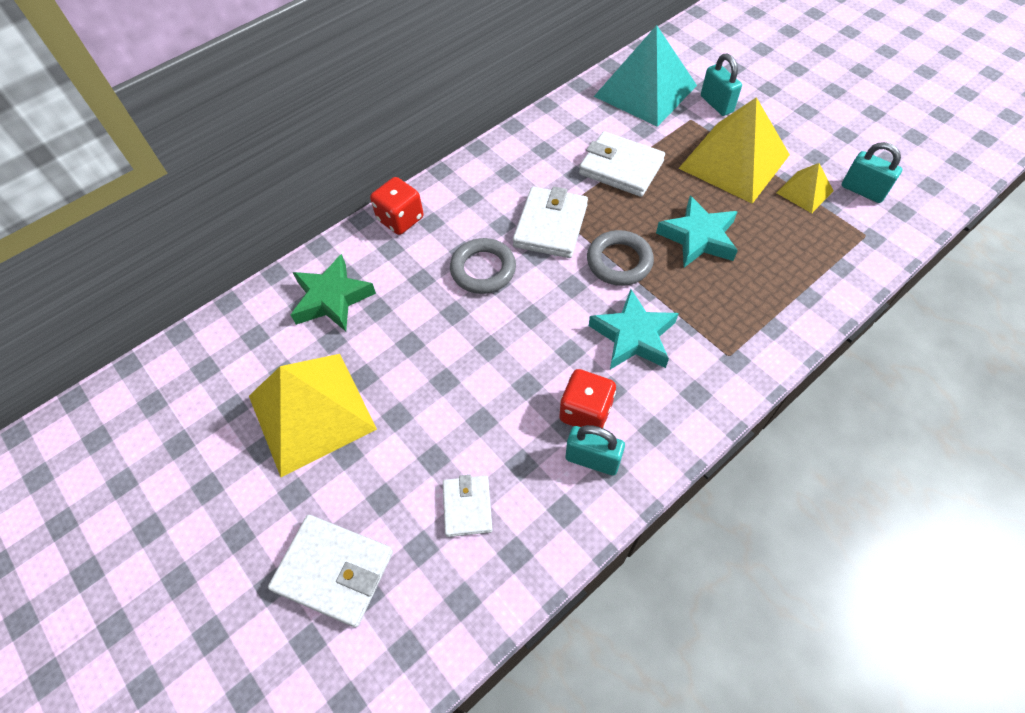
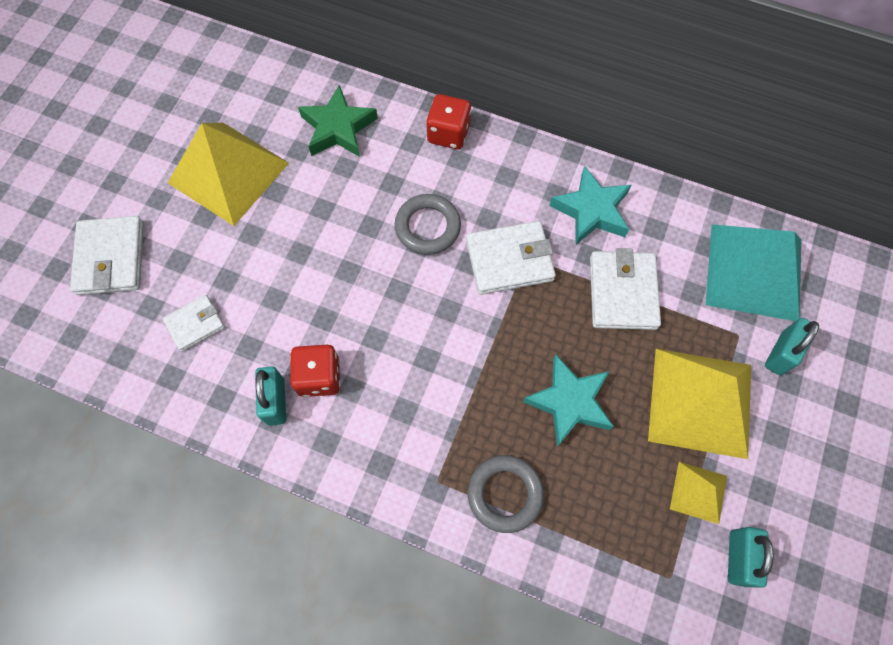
camera: 60 degrees right, 10 degrees up
grey ring [587,230,654,286] -> grey ring moved to [468,455,544,533]
turquoise star [589,289,679,370] -> turquoise star moved to [549,166,631,245]

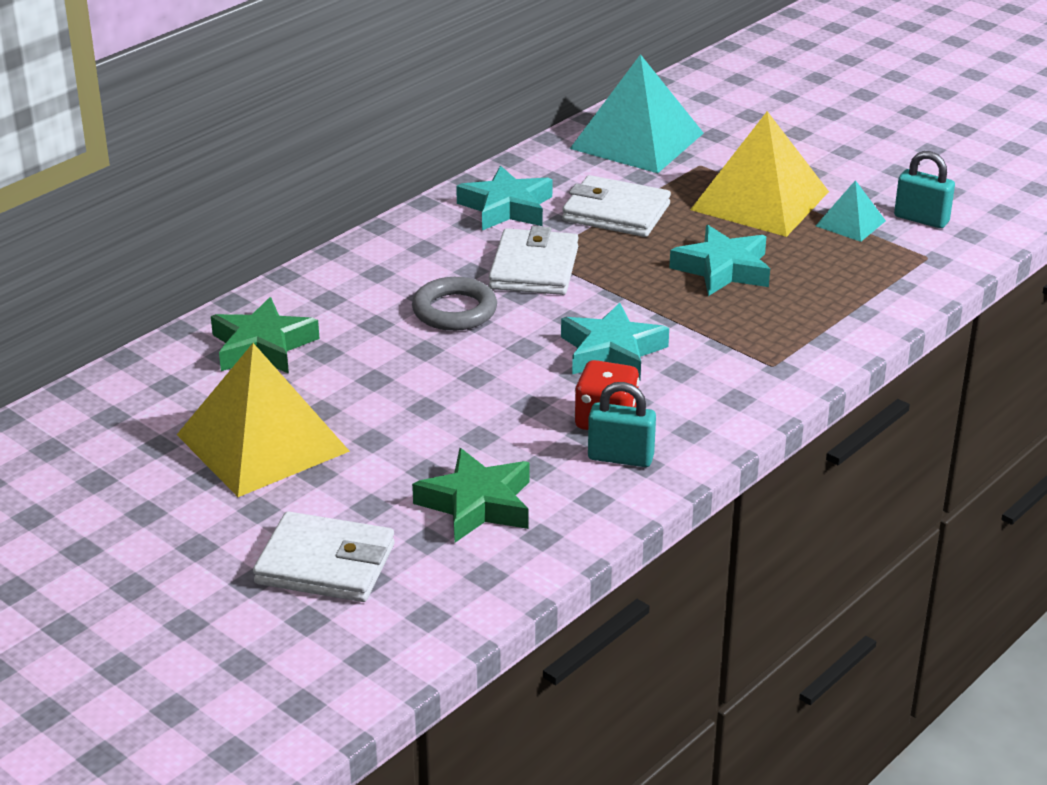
camera: 70 degrees left, 35 degrees down
white wallet [163,295,225,352] -> green star [412,448,530,542]
red dice [426,94,471,149] -> none
grey ring [468,455,544,533] -> none
yellow pyramid [670,462,727,524] -> turquoise pyramid [816,180,886,242]
turquoise padlock [765,318,819,375] -> none
none -> turquoise star [561,302,669,380]

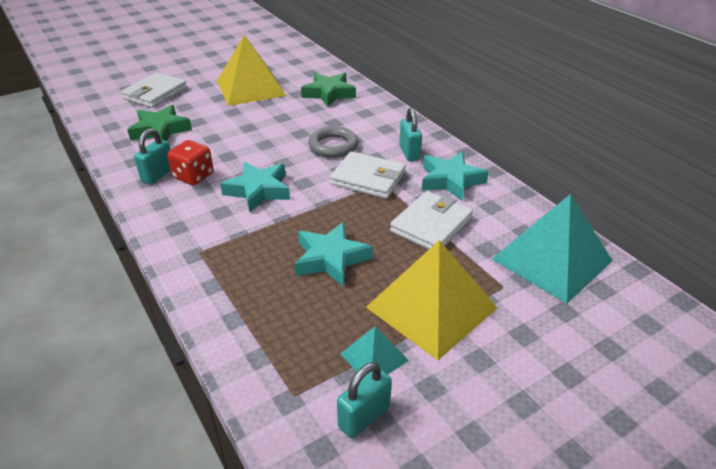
camera: 105 degrees right, 5 degrees up
none -> turquoise padlock [399,107,422,161]

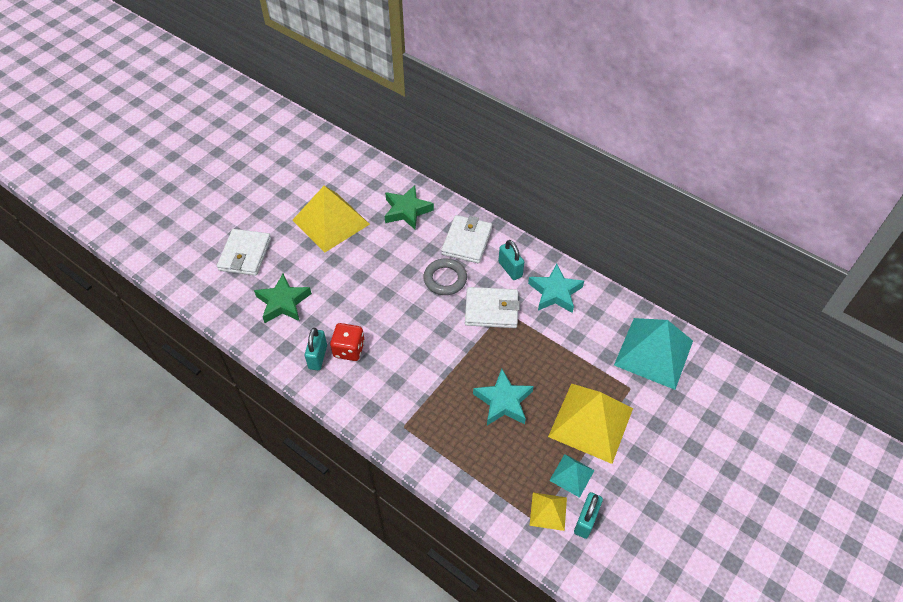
camera: 20 degrees left, 15 degrees up
turquoise star [220,162,290,212] -> none
white wallet [390,191,473,249] -> white wallet moved to [441,215,492,263]
none -> yellow pyramid [530,493,567,531]

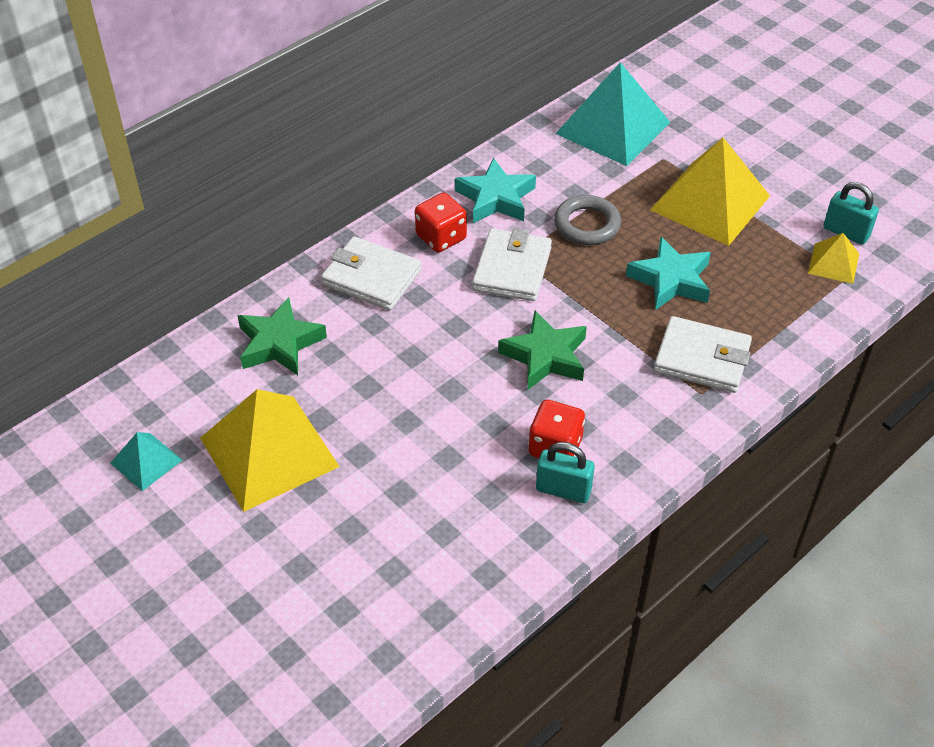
camera: 80 degrees left, 5 degrees down
white wallet [217,229,271,276] -> white wallet moved to [654,316,752,393]
green star [254,274,312,323] -> green star moved to [498,310,587,390]
grey ring [423,258,467,295] -> grey ring moved to [554,195,621,245]
turquoise padlock [498,240,524,280] -> red dice [415,193,467,252]
turquoise pyramid [549,454,595,498] -> turquoise pyramid moved to [110,432,182,491]

